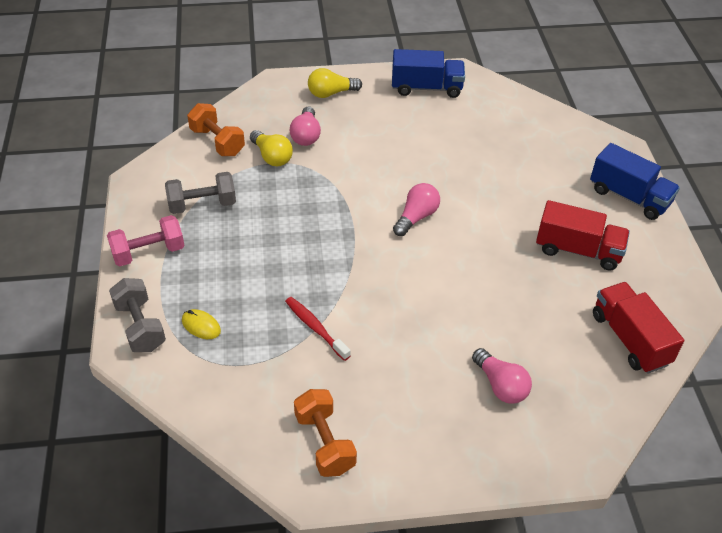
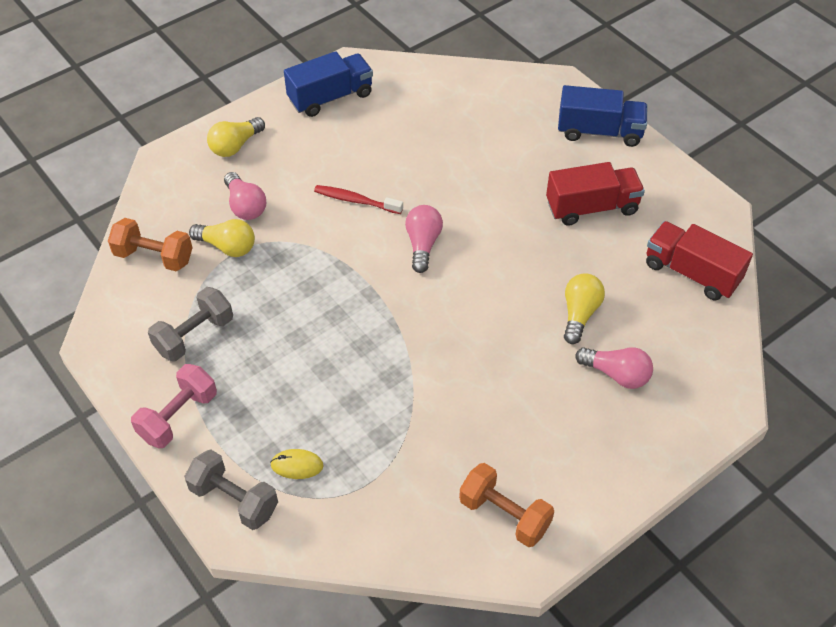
camera: 30 degrees left, 5 degrees up
red toothbrush [285,297,351,361] -> red toothbrush moved to [314,185,403,214]
none -> yellow light bulb [564,273,605,344]

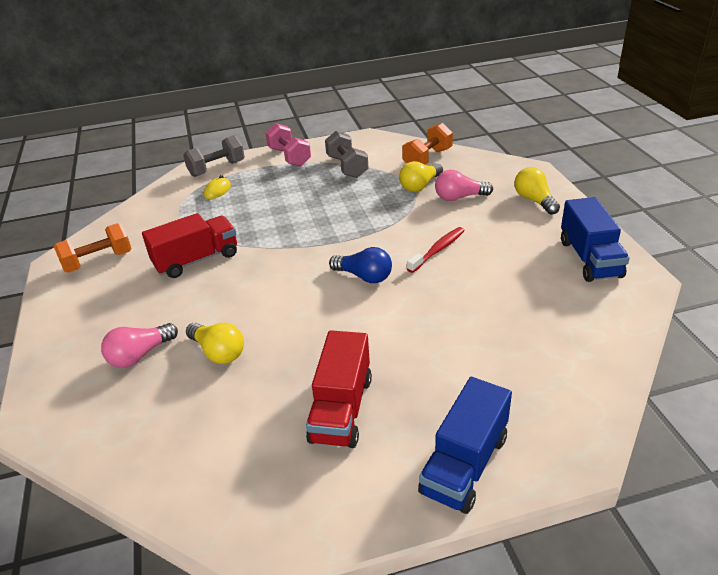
camera: 115 degrees right, 15 degrees down
pink light bulb [405,205,443,273] -> blue light bulb [329,247,392,283]
red truck [646,221,753,301] -> red truck moved to [142,213,237,278]

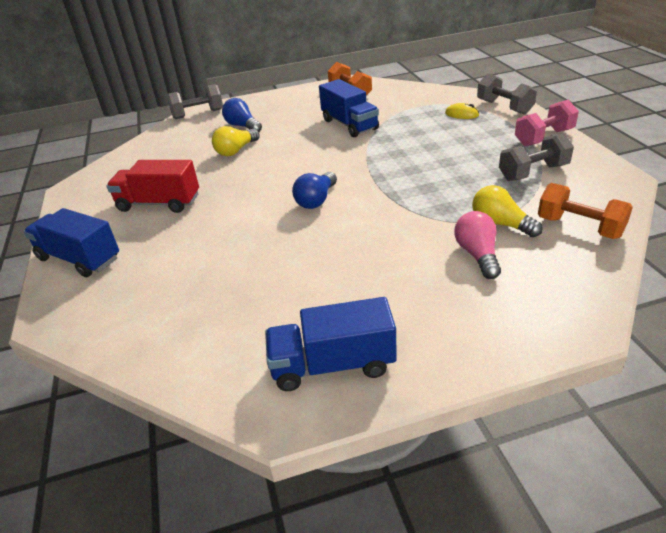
camera: 90 degrees right, 0 degrees up
pink light bulb [101,323,178,368] -> blue light bulb [222,98,262,132]
red truck [142,213,237,278] -> blue truck [319,79,379,137]
red toothbrush [407,227,465,273] -> none
yellow light bulb [514,167,560,215] -> none
none -> grey dumbbell [167,84,223,119]

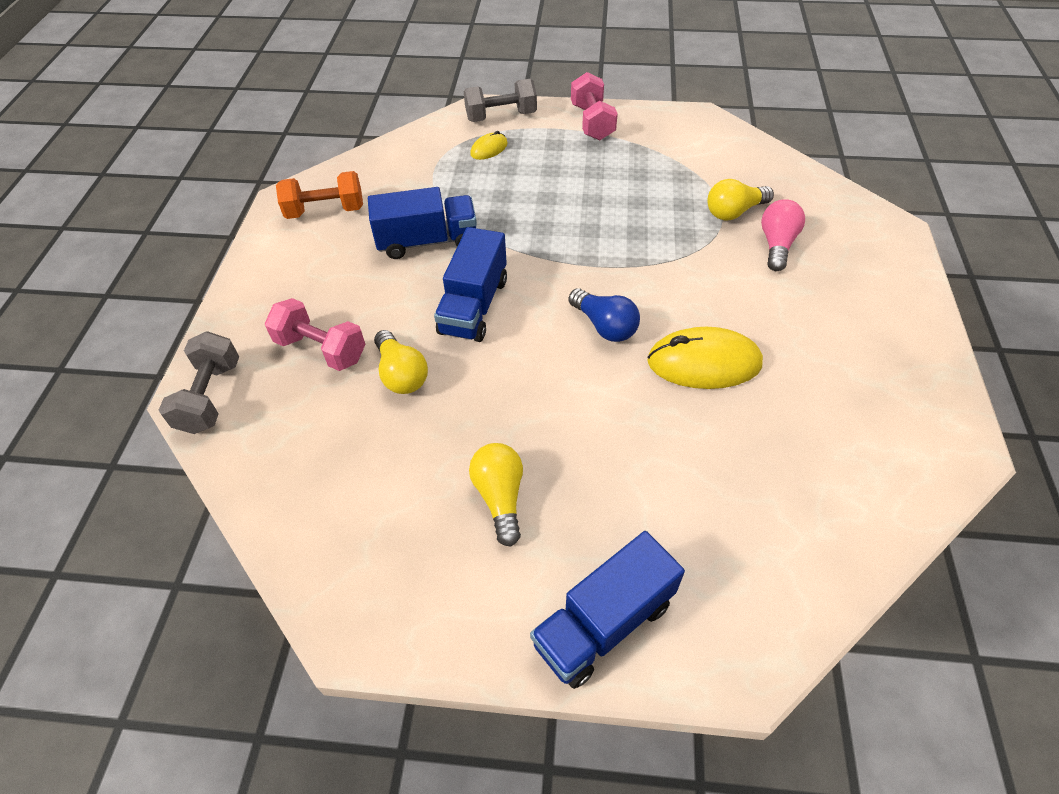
camera: 70 degrees left, 15 degrees up
red truck [107,160,199,213] -> yellow light bulb [469,443,523,547]
blue light bulb [222,98,262,132] -> pink dumbbell [265,298,366,371]
blue truck [265,297,397,391] -> blue truck moved to [434,227,507,342]
pink light bulb [454,211,501,279] -> pink light bulb turned 90 degrees clockwise [761,199,805,271]
grey dumbbell [499,133,574,181] -> none
orange dumbbell [538,183,633,239] -> none
none -> yellow mouse [647,327,763,389]

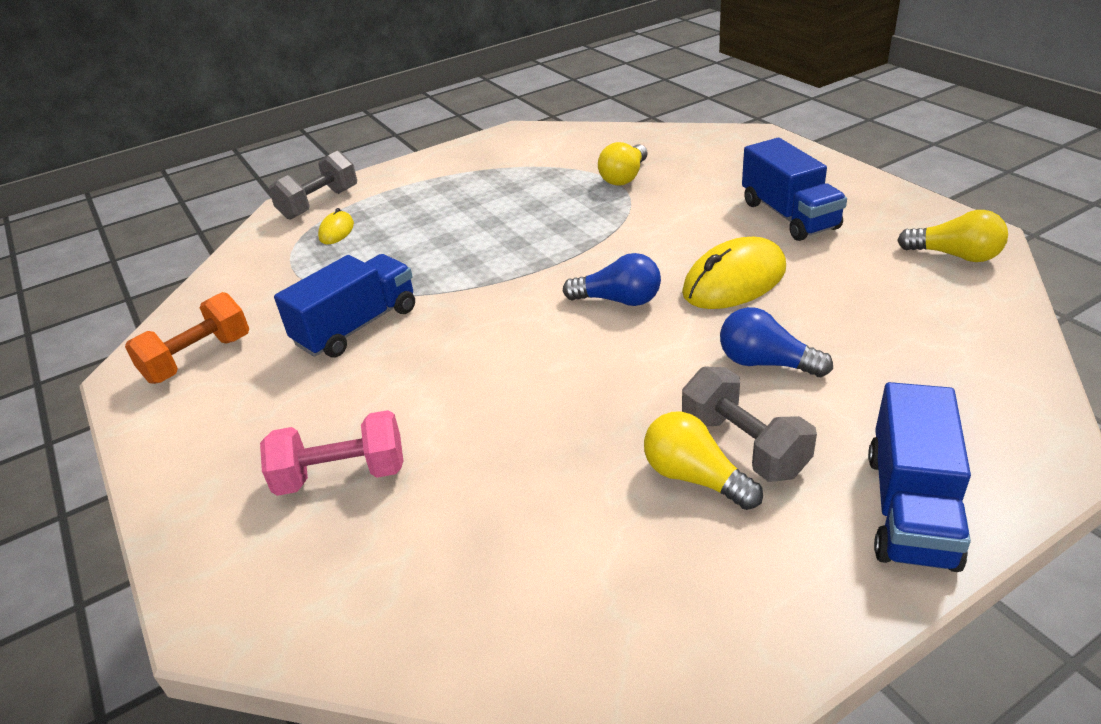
camera: 35 degrees left, 15 degrees down
grey dumbbell [159,331,239,434] -> grey dumbbell moved to [682,367,817,482]
yellow light bulb [374,330,428,394] -> yellow light bulb moved to [897,210,1008,262]
blue truck [434,227,507,342] -> blue truck moved to [742,138,847,241]
pink dumbbell [571,72,618,140] -> none
pink light bulb [761,199,805,271] -> none
none -> blue light bulb [720,307,833,377]

